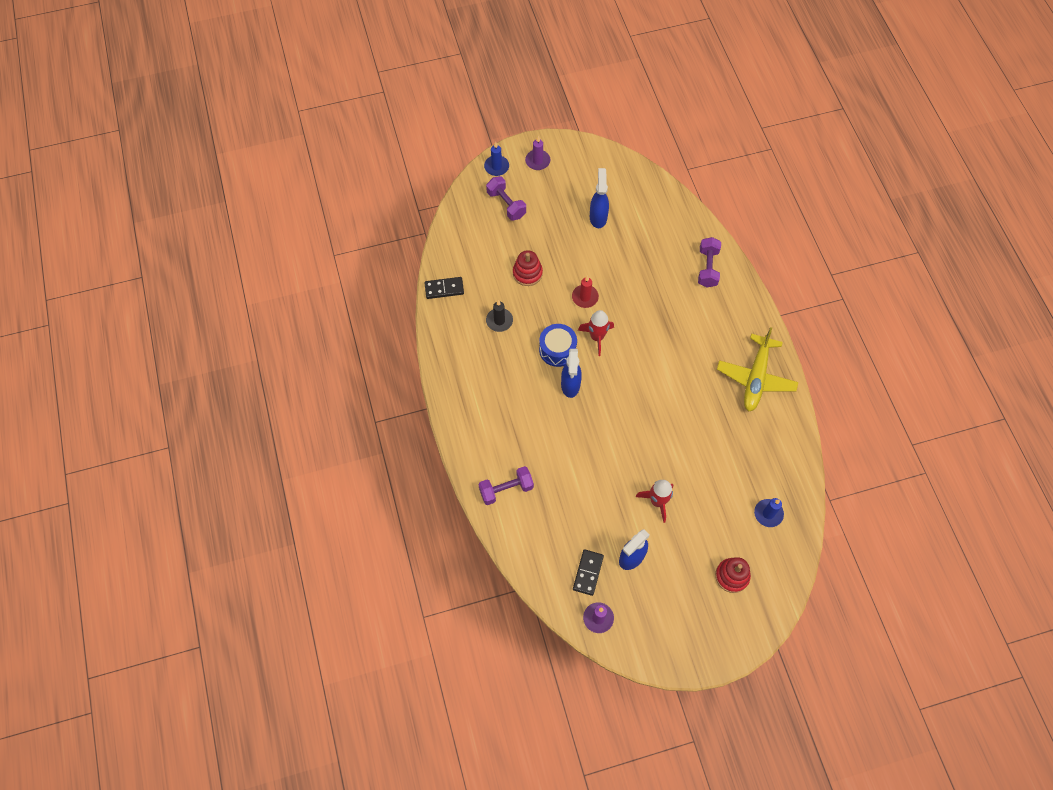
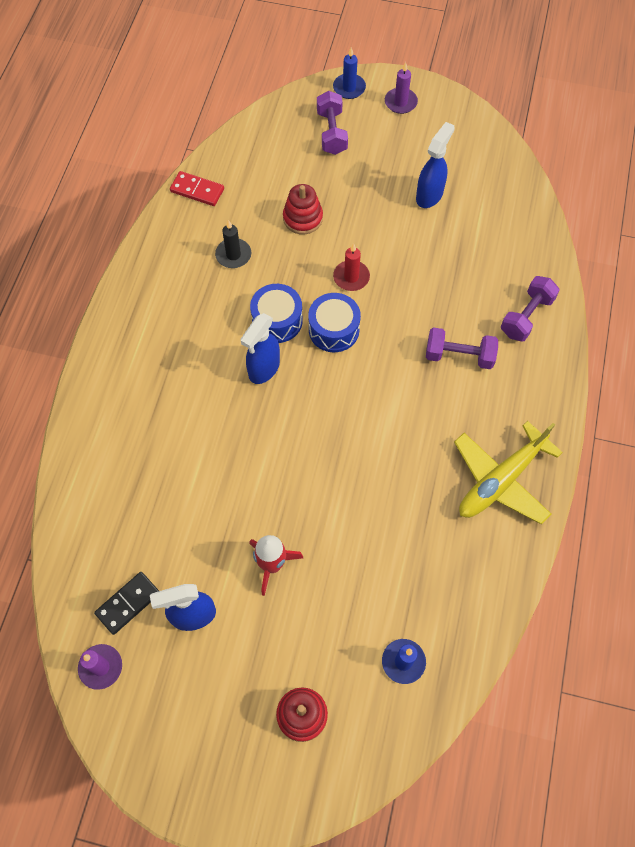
camera: 30 degrees right, 0 degrees up
black domino [424,277,464,299] -> red domino [170,171,224,206]
purple dumbbell [478,466,534,505] -> purple dumbbell moved to [426,327,498,369]
red rocket [578,310,614,356] -> blue drum [308,293,361,352]

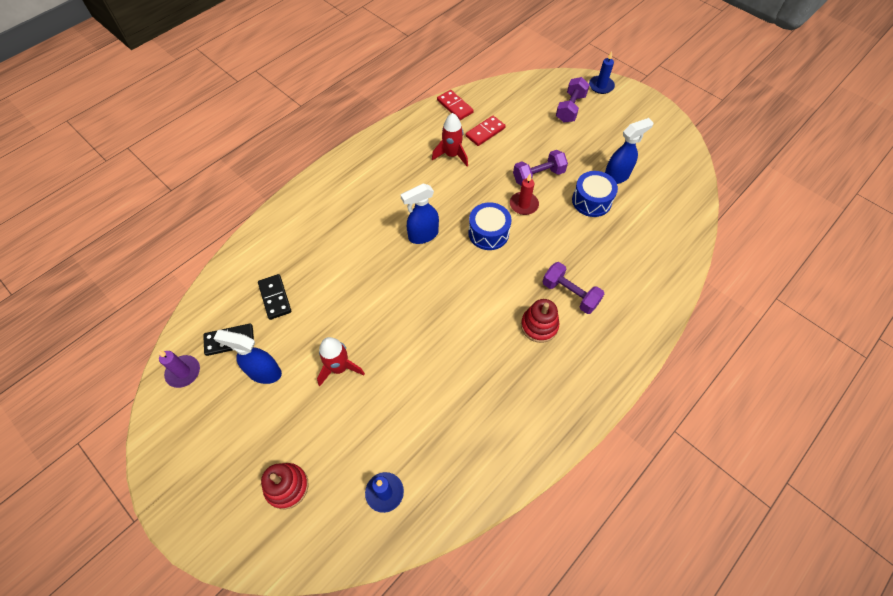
camera: 30 degrees right, 5 degrees down
black candle [215,220,251,268] -> red rocket [432,113,468,166]
blue drum [250,284,303,343] -> blue drum moved to [572,171,618,217]
red stacking toy [283,184,323,234] -> red stacking toy moved to [521,299,559,343]
purple candle [385,62,418,114] -> none
yellow plane [454,421,563,524] -> none
purple dumbbell [501,276,560,341] -> purple dumbbell moved to [513,150,568,185]
none -> black domino [258,274,291,320]
none -> red domino [466,116,506,146]

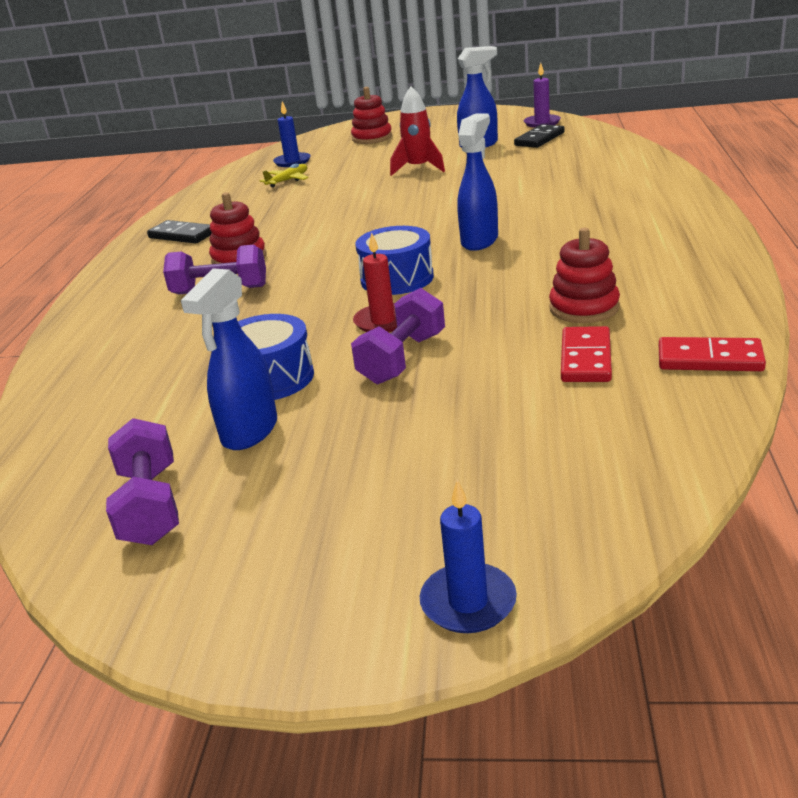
camera: 145 degrees right, 30 degrees down
black domino [258,274,291,320] -> black domino moved to [147,220,212,244]
red rocket [432,113,468,166] -> red stacking toy [549,228,620,323]
purple dumbbell [556,77,590,123] -> purple dumbbell moved to [106,418,179,545]
none -> yellow plane [260,164,309,188]

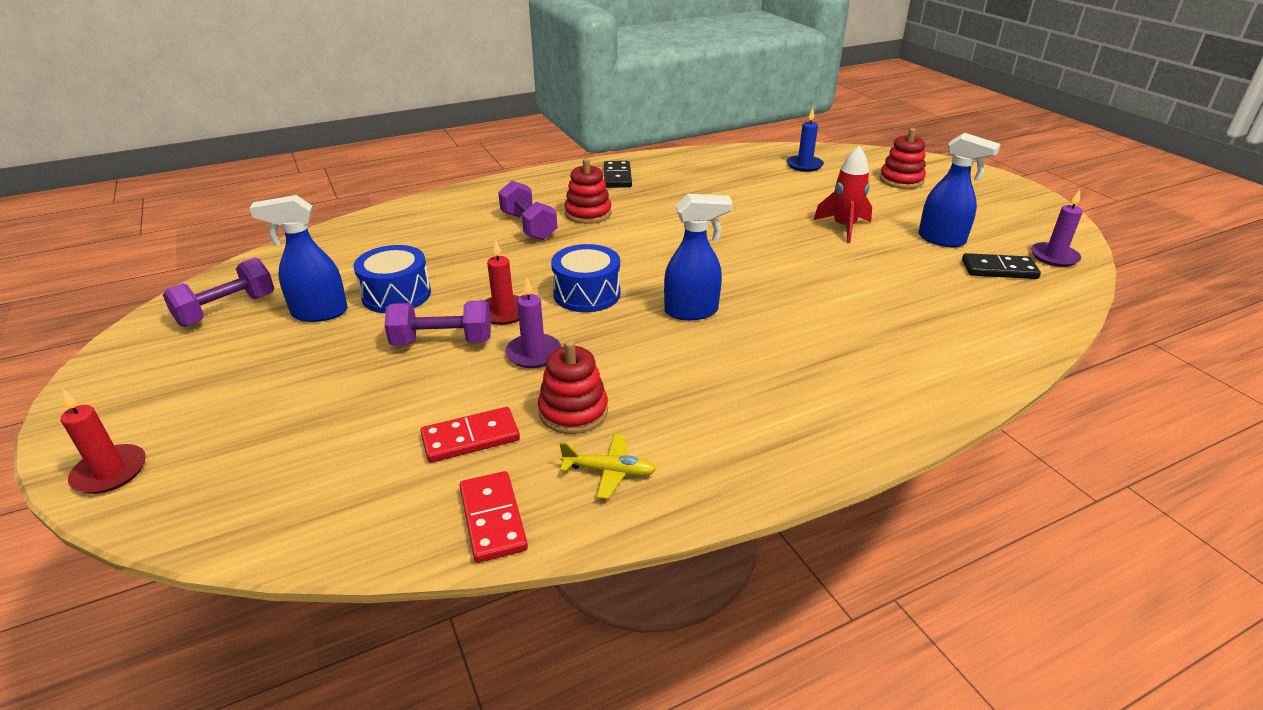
camera: 55 degrees right, 5 degrees up
yellow plane [260,164,309,188] -> yellow plane moved to [560,434,656,499]
blue candle [420,480,517,633] -> red candle [61,388,146,494]
none -> purple candle [505,278,561,368]

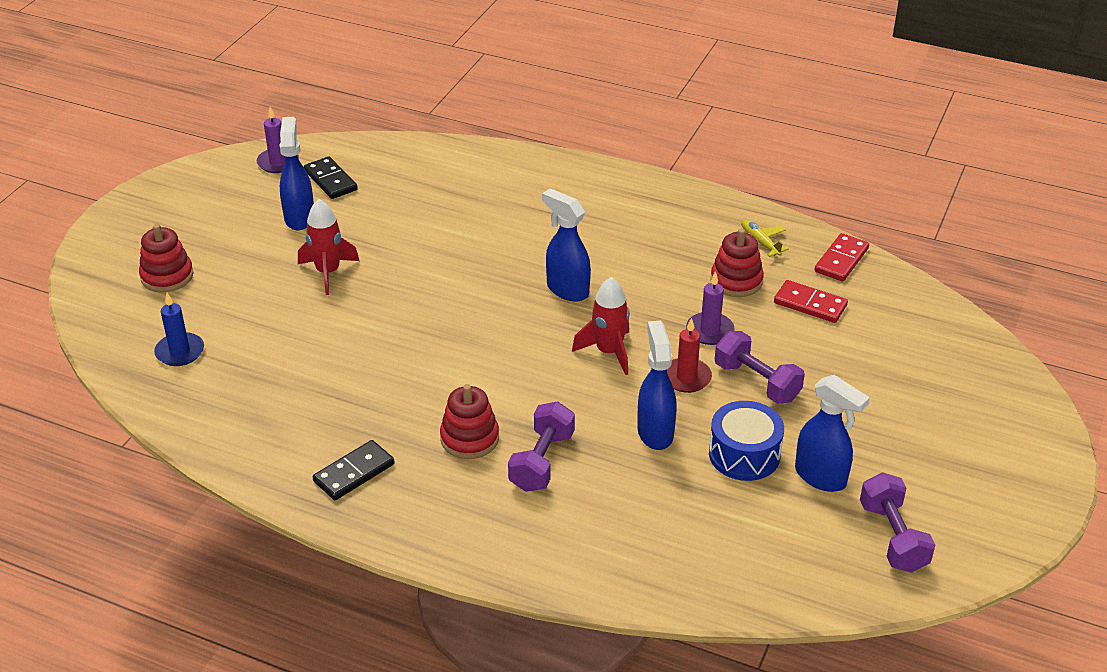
camera: 130 degrees left, 5 degrees up
red candle [61,388,146,494] -> none
purple dumbbell [163,258,275,327] -> purple dumbbell turned 75 degrees clockwise [860,472,935,573]
blue drum [551,244,621,312] -> red rocket [572,277,630,375]
none -> blue spray bottle [637,321,677,450]

